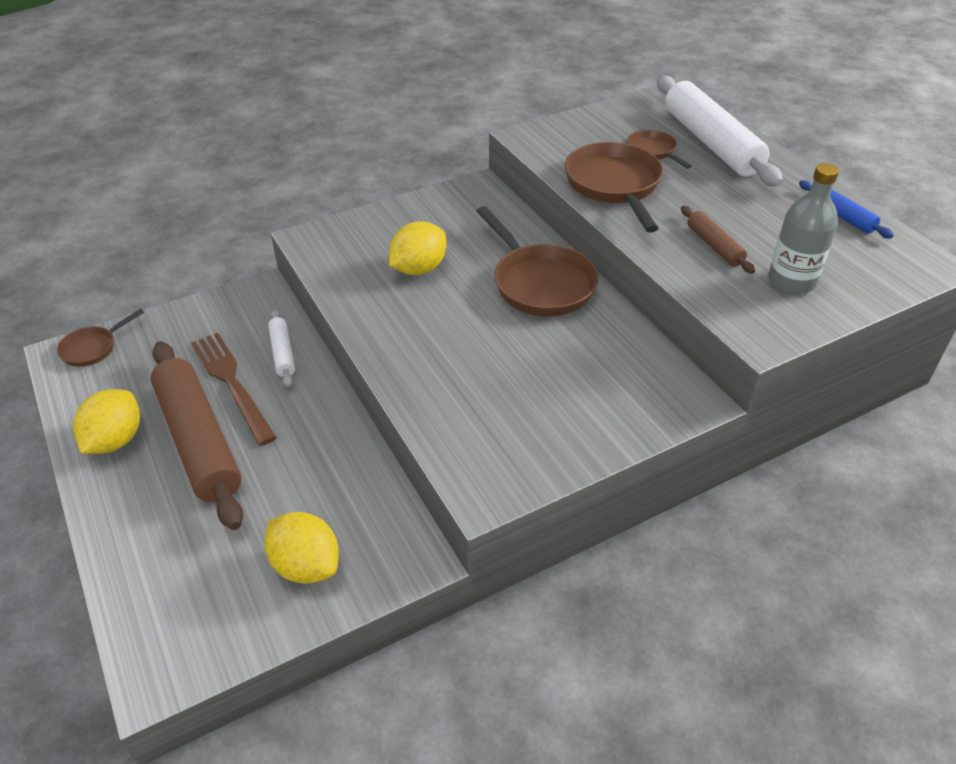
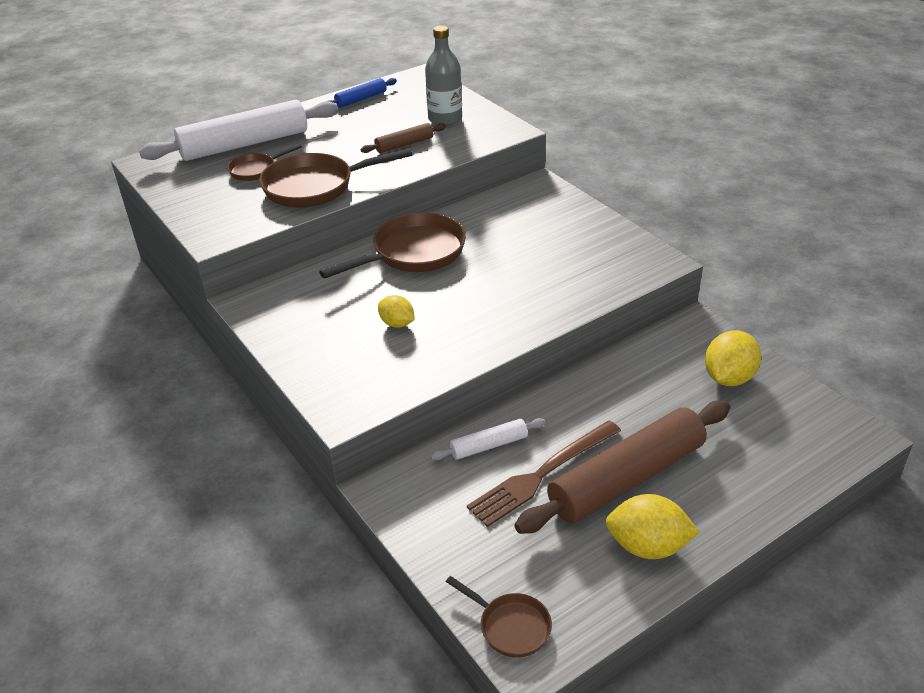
camera: 95 degrees left, 5 degrees down
yellow lemon [389,221,446,275] -> yellow lemon [378,295,415,328], size x0.61

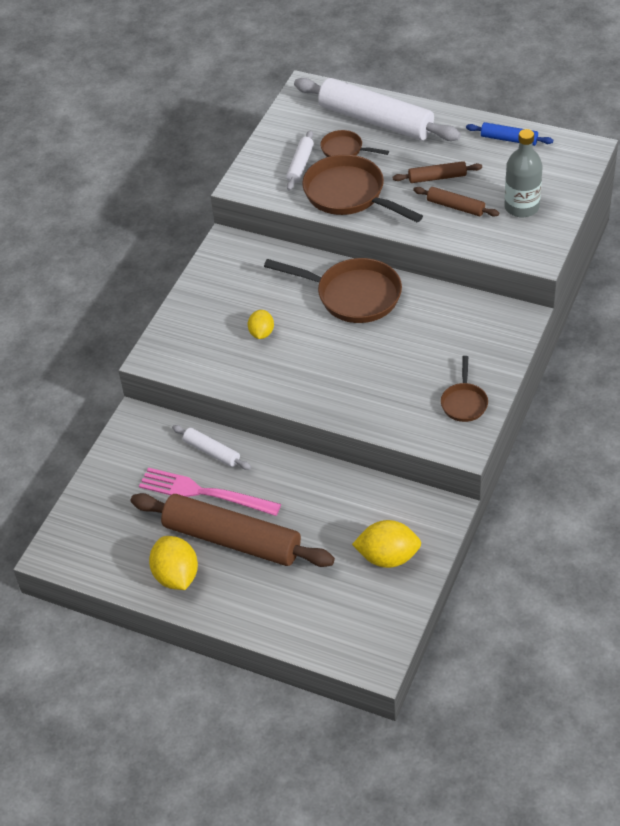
camera: 60 degrees right, 10 degrees up
brown pan [446,576,552,658] -> brown pan moved to [441,356,488,422]
brown fork [467,421,621,527] -> pink fork [139,467,281,516]
none -> white rolling pin [286,130,314,191]
none -> brown rolling pin [393,161,482,183]

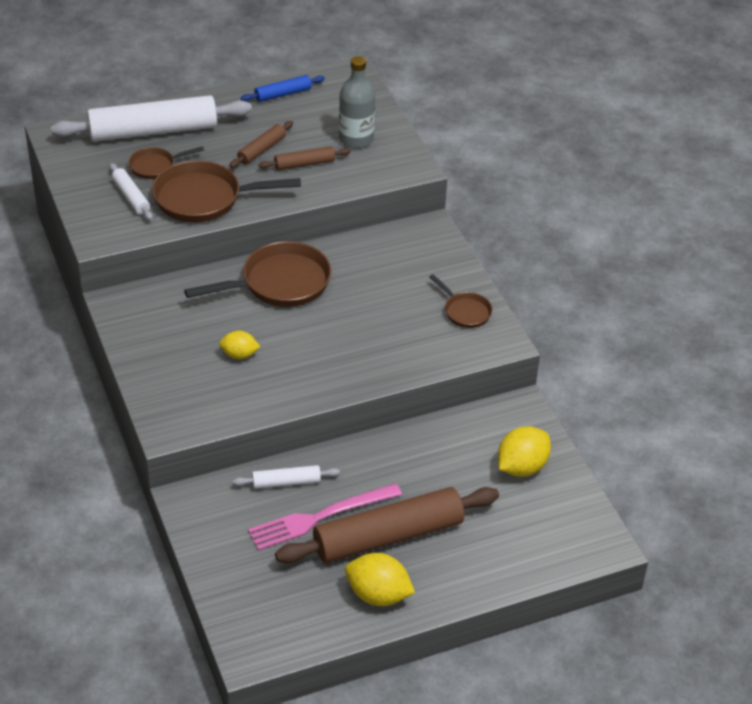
camera: 50 degrees left, 5 degrees down
yellow lemon [248,310,274,339] -> yellow lemon turned 45 degrees counterclockwise [219,331,260,359]

